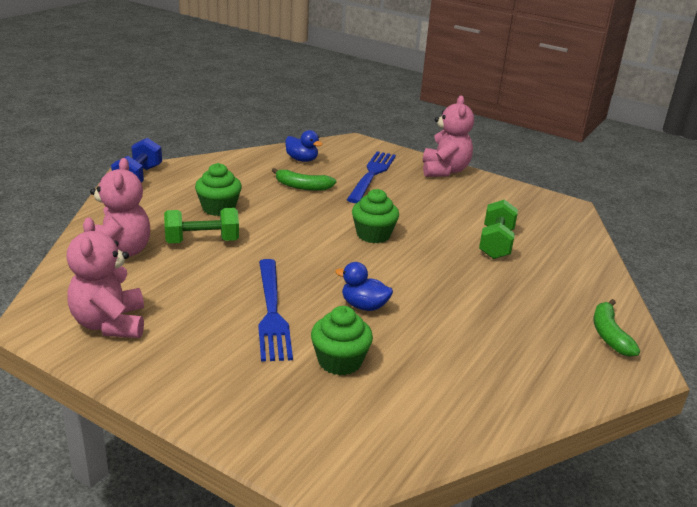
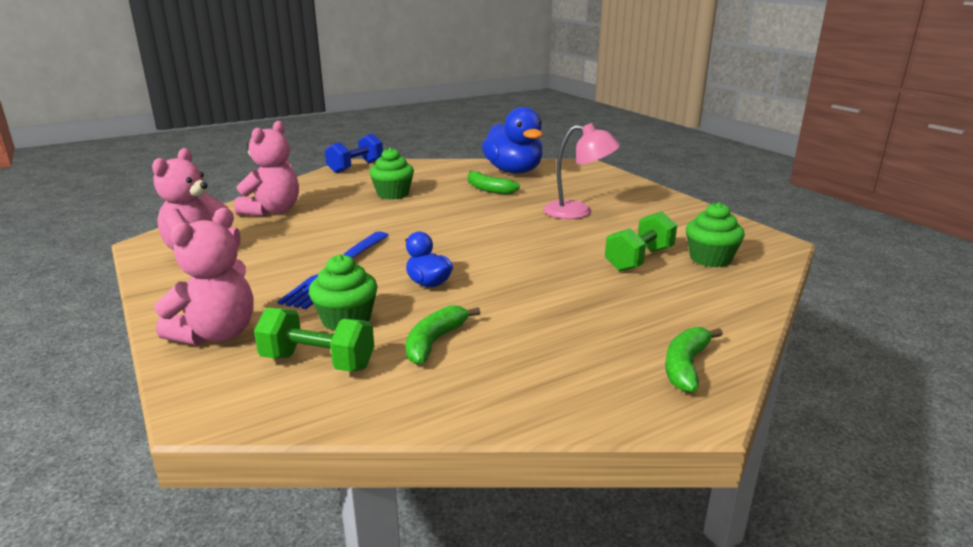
camera: 30 degrees right, 5 degrees down
green dumbbell [164,208,239,243] -> green dumbbell moved to [254,307,374,372]
blue duck [285,130,323,162] -> blue duck [482,107,543,174], size x1.98
blue fork [347,151,396,203] -> none
green cupcake [352,189,399,243] -> green cupcake moved to [686,202,745,267]
pink teddy bear [423,96,474,177] -> pink teddy bear moved to [154,208,254,345]
none -> green banana [406,305,480,365]
none -> pink lamp [544,123,620,219]

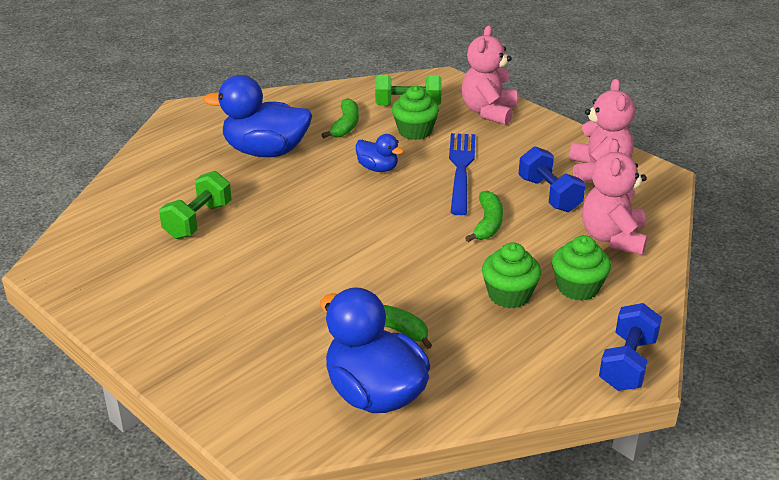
camera: 165 degrees right, 10 degrees up
pink lamp [544,123,620,219] -> none
green banana [665,327,723,392] -> green banana moved to [465,191,503,242]
green cupcake [686,202,745,267] -> green cupcake moved to [552,235,611,301]
none -> blue duck [203,75,312,157]
none -> blue dumbbell [518,146,586,212]

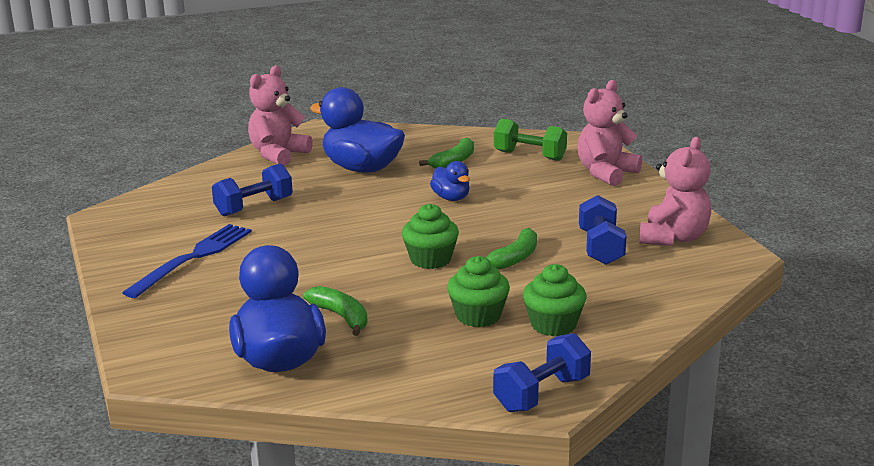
camera: 25 degrees right, 10 degrees down
green dumbbell [159,171,232,239] -> blue dumbbell [212,163,293,217]
green cupcake [392,86,439,140] -> green cupcake moved to [402,204,459,269]
blue fork [449,133,475,215] -> blue fork moved to [122,224,252,298]
pink teddy bear [582,139,648,255] -> pink teddy bear moved to [248,65,313,166]

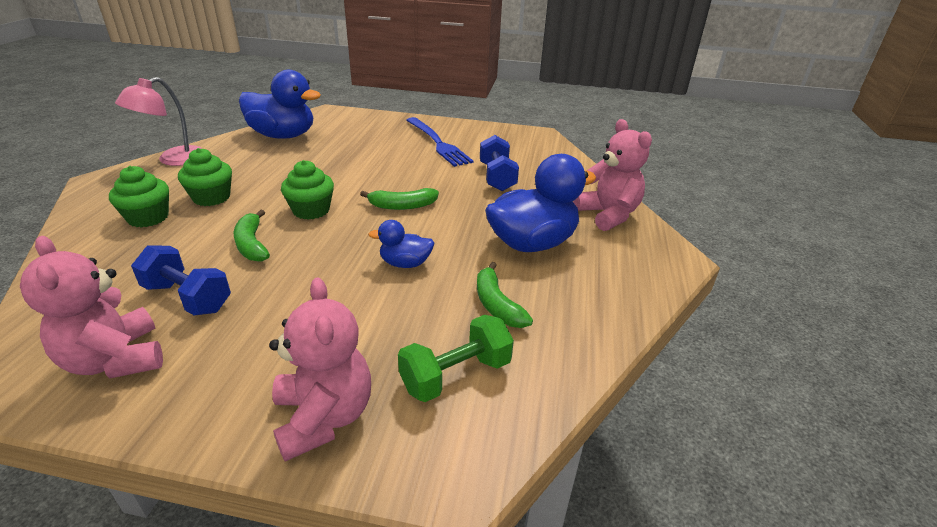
camera: 120 degrees right, 10 degrees up
green banana [303,286,367,336] -> green banana moved to [360,188,439,210]
blue dumbbell [493,333,591,412] -> none
none -> pink lamp [115,77,203,166]

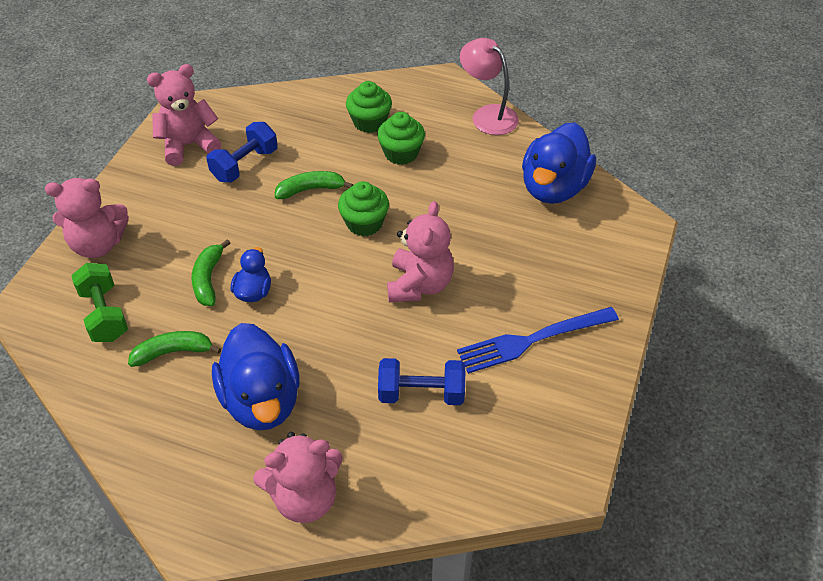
camera: 100 degrees right, 15 degrees up
green banana [360,188,439,210] -> green banana moved to [191,239,230,306]
none -> pink teddy bear [387,201,454,302]

